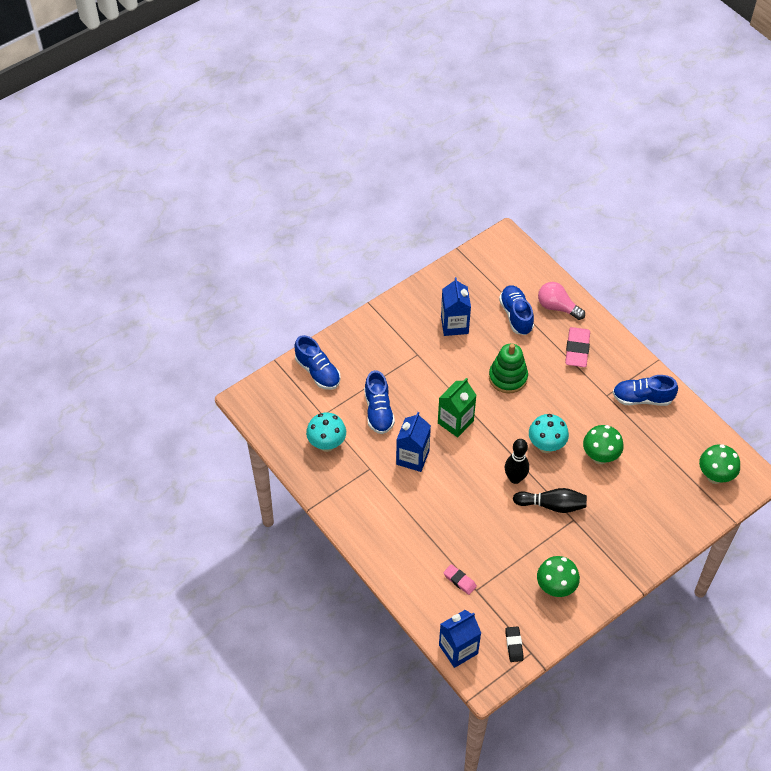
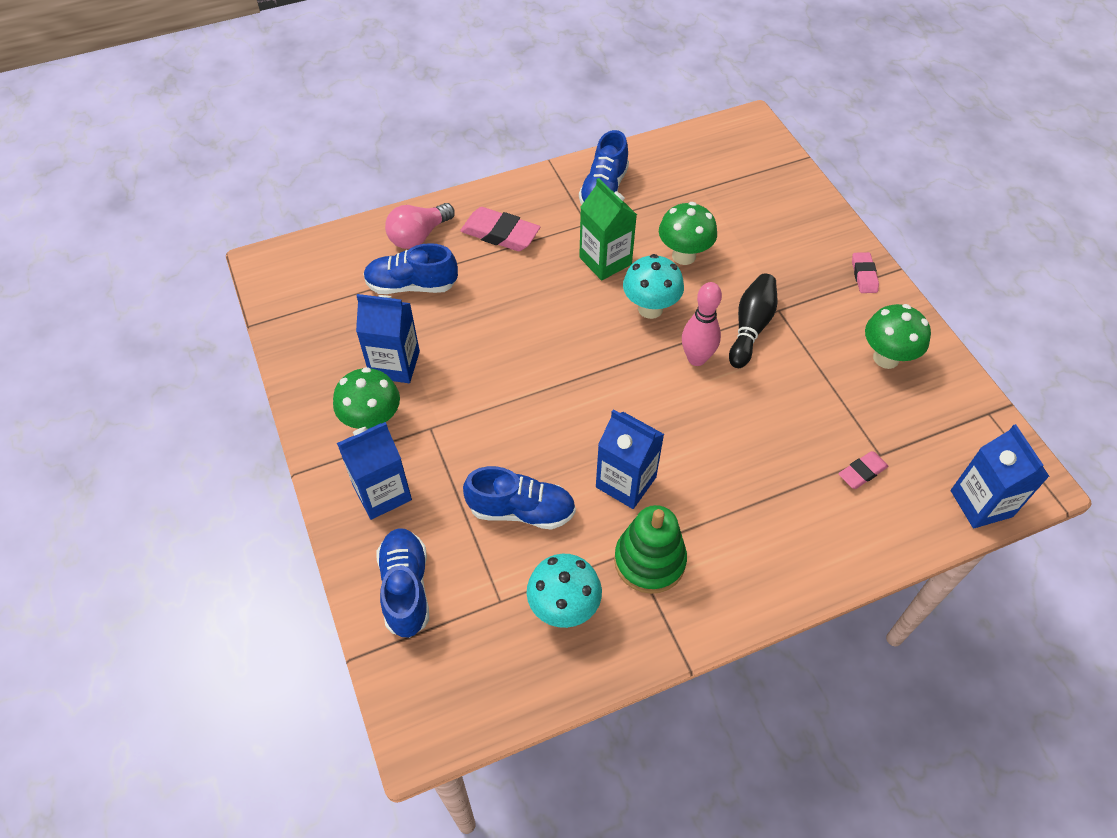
camera: 75 degrees left, 0 degrees up
blue shoe [294,335,341,390] -> blue shoe turned 75 degrees counterclockwise [376,528,429,638]
green carton [438,378,477,437] -> green carton moved to [579,178,637,281]
green stacking toy [489,344,528,394] -> green stacking toy moved to [614,505,687,594]
black bowling pin [505,439,529,484] -> pink bowling pin [682,282,722,366]
black eraser [505,626,524,662] -> none
green mushroom [699,444,740,484] -> green mushroom moved to [333,367,400,429]
none -> blue carton [337,422,412,520]
none -> pink eraser [852,252,879,293]

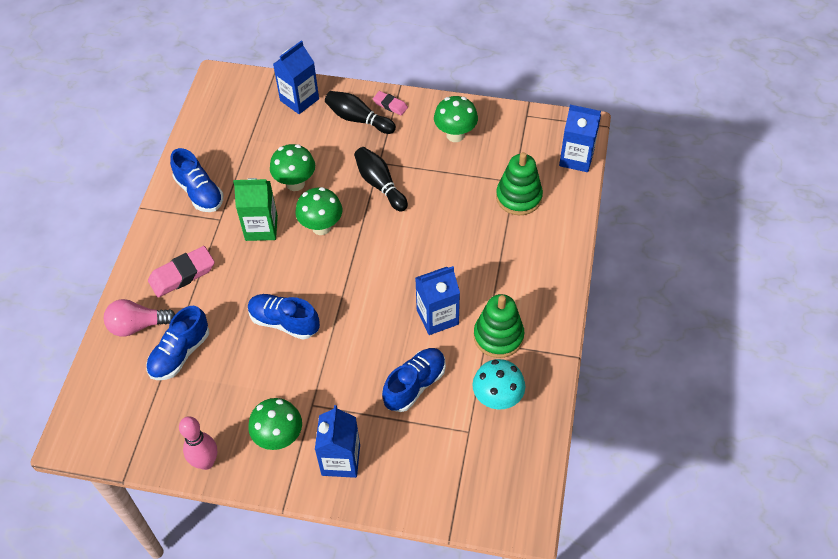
camera: 55 degrees left, 0 degrees up
blue carton [356,294,420,383] -> blue carton moved to [273,40,319,114]
blue shoe [376,528,429,638] -> blue shoe moved to [248,294,320,340]
pink light bulb [385,203,455,249] -> pink light bulb turned 90 degrees clockwise [103,299,175,337]
turquoise mushroom [623,254,684,319] -> green mushroom [295,187,343,235]
pink bowling pin [682,282,722,366] -> pink bowling pin moved to [179,416,217,470]
pink eraser [838,451,888,489] -> green stacking toy [496,152,543,215]
none -> black bowling pin [325,91,396,134]

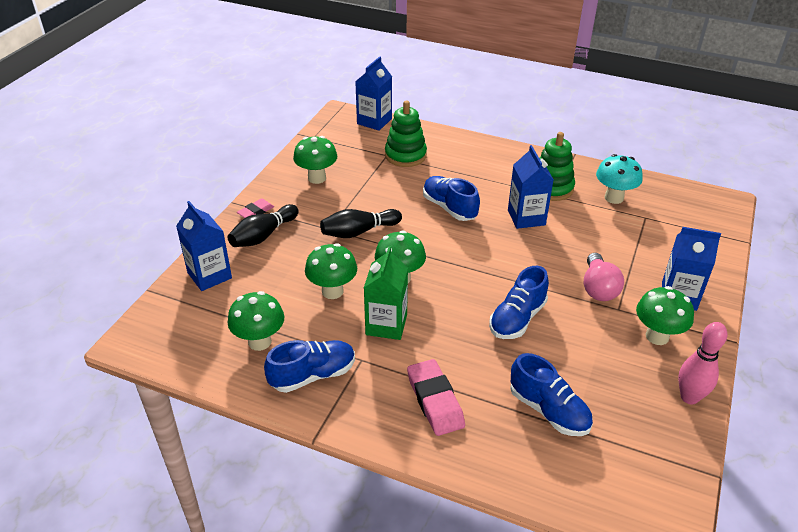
camera: 80 degrees left, 15 degrees down
pink light bulb [103,299,175,337] -> pink light bulb moved to [584,253,624,301]
blue shoe [382,348,446,412] -> blue shoe moved to [423,176,480,221]
none -> green mushroom [228,291,284,351]

